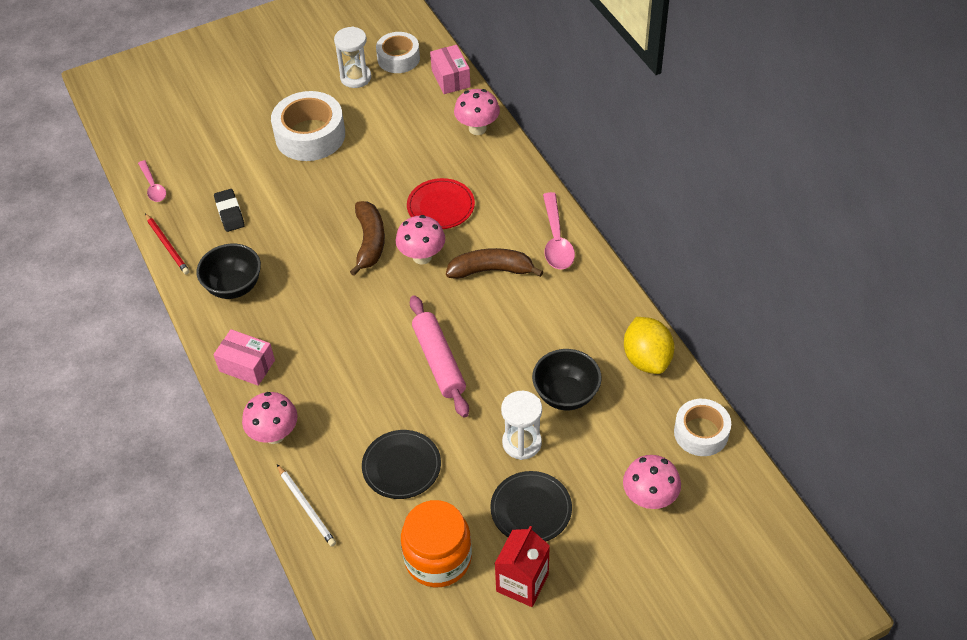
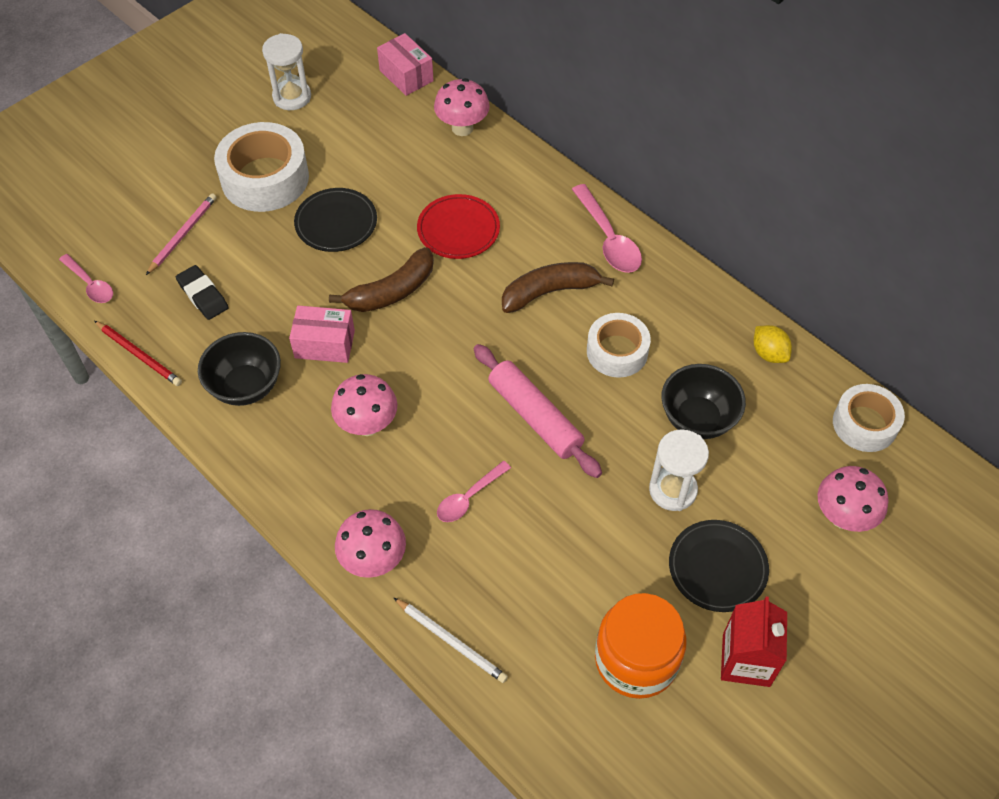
camera: 20 degrees left, 5 degrees up
pink box [213,329,275,386] -> pink box moved to [289,306,355,363]
brown banana [350,201,385,276] -> brown banana turned 75 degrees clockwise [329,247,434,312]
black plate [362,430,441,499] -> black plate moved to [294,188,377,252]
white tape [376,32,420,73] -> white tape moved to [587,313,651,378]
pink mushroom [396,215,445,265] -> pink mushroom moved to [331,374,397,436]
yellow lemon [624,317,674,374] -> yellow lemon [754,325,792,363], size x0.59
none -> pink pencil [146,193,217,275]
none -> pink spoon [437,461,511,522]

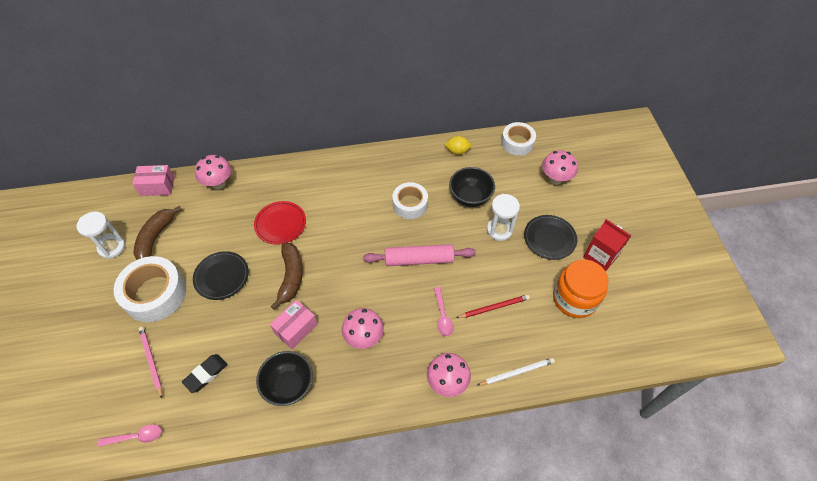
camera: 55 degrees left, 0 degrees up
red pencil [94,321,182,386] -> red pencil moved to [456,294,530,318]
black eraser [176,265,229,320] -> black eraser turned 45 degrees counterclockwise [182,354,228,393]
brown banana [502,262,614,313] -> brown banana moved to [133,206,182,260]
pink spoon [572,184,642,273] -> none

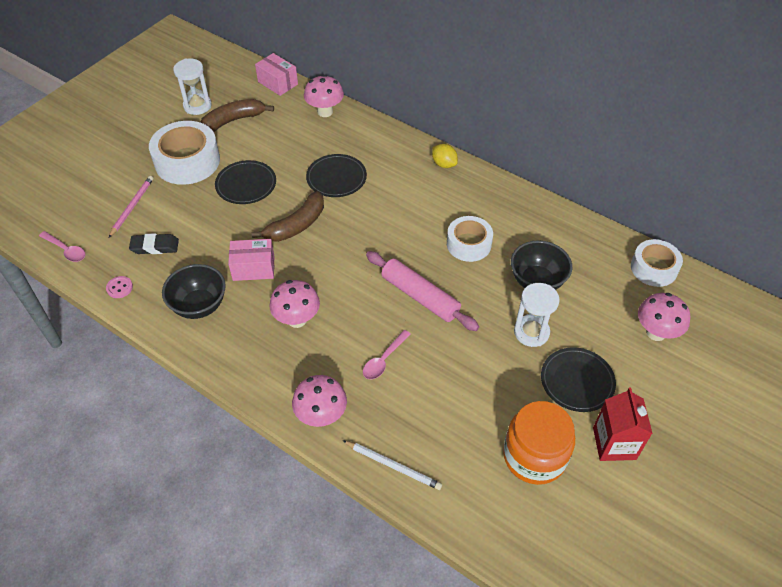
camera: 45 degrees right, 5 degrees down
red plate [254,201,306,245] -> black plate [306,154,367,197]
yellow lemon [445,136,471,155] -> yellow lemon moved to [432,144,458,168]
red pencil [456,294,530,318] -> none
none -> pink button [106,276,133,298]

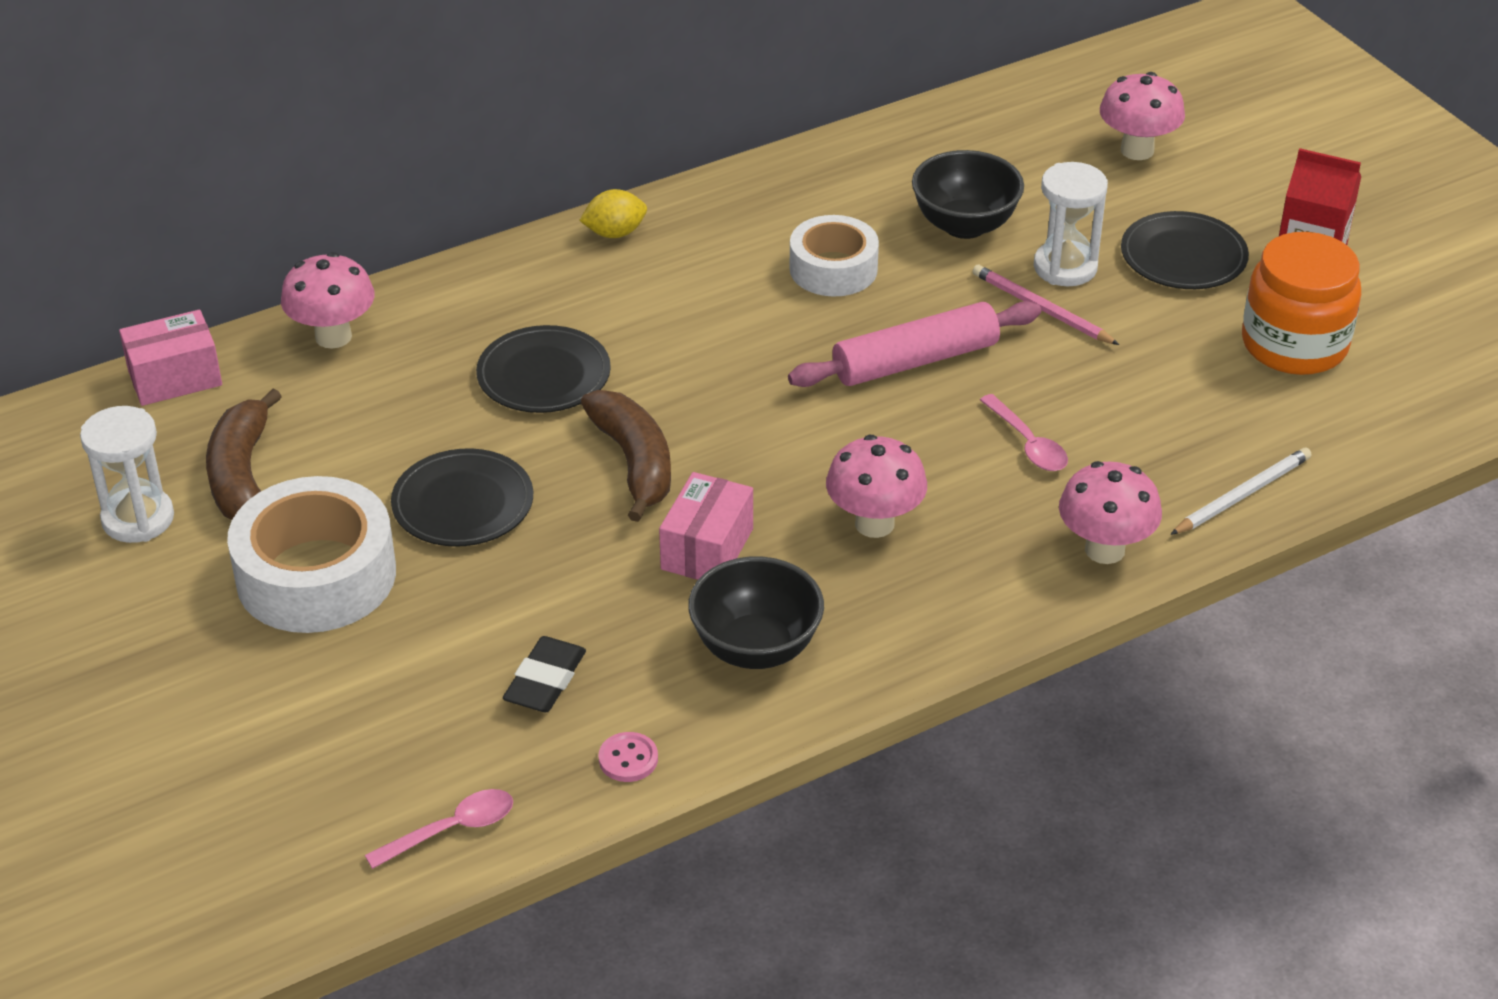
camera: 65 degrees left, 10 degrees down
pink pencil [109,176,154,238] -> pink pencil moved to [972,265,1119,345]
white tape [631,239,683,287] -> none

